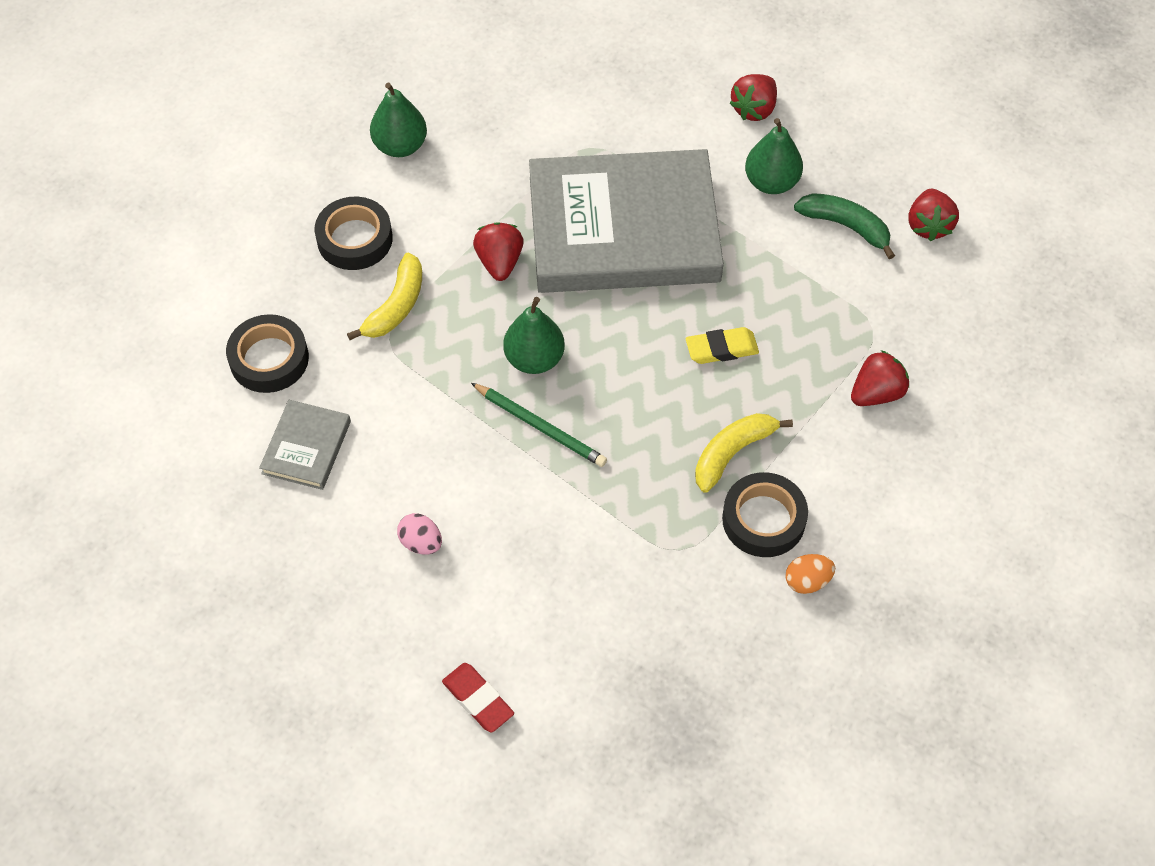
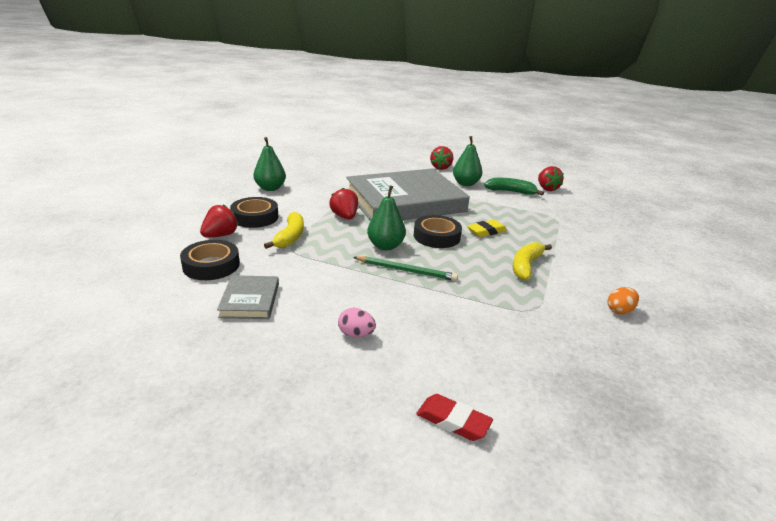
camera: 20 degrees left, 30 degrees down
black tape [722,472,808,557] -> black tape moved to [414,215,462,248]
red strawberry [851,350,909,406] -> red strawberry moved to [200,204,238,238]

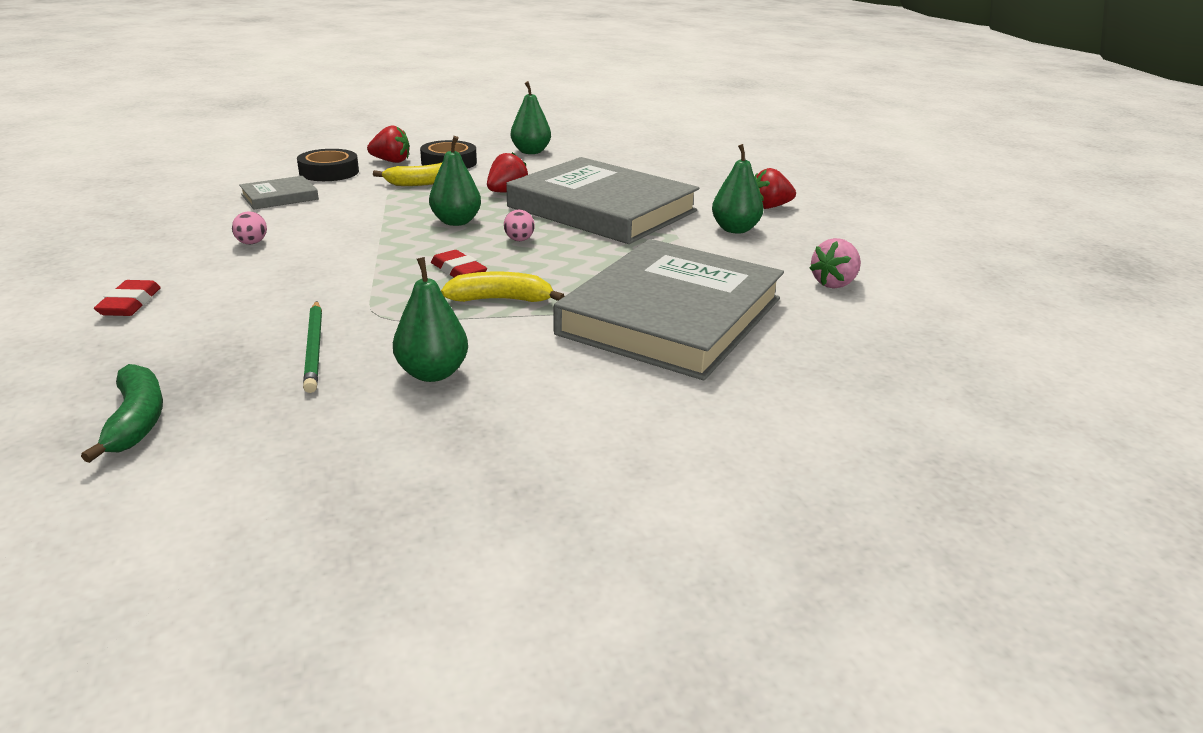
camera: 60 degrees right, 0 degrees up
green pencil [353,256,458,281] -> green pencil moved to [303,301,322,393]
black tape [414,215,462,248] -> pink egg [504,209,535,241]
yellow eraser [467,220,507,237] -> none
green banana [484,178,544,196] -> green banana moved to [81,364,163,463]
red strawberry [538,166,564,191] -> pink strawberry [809,238,861,289]
orange egg [608,287,639,315] -> green pear [393,257,468,382]
none -> red eraser [431,250,487,277]
none -> grey book [554,239,784,380]

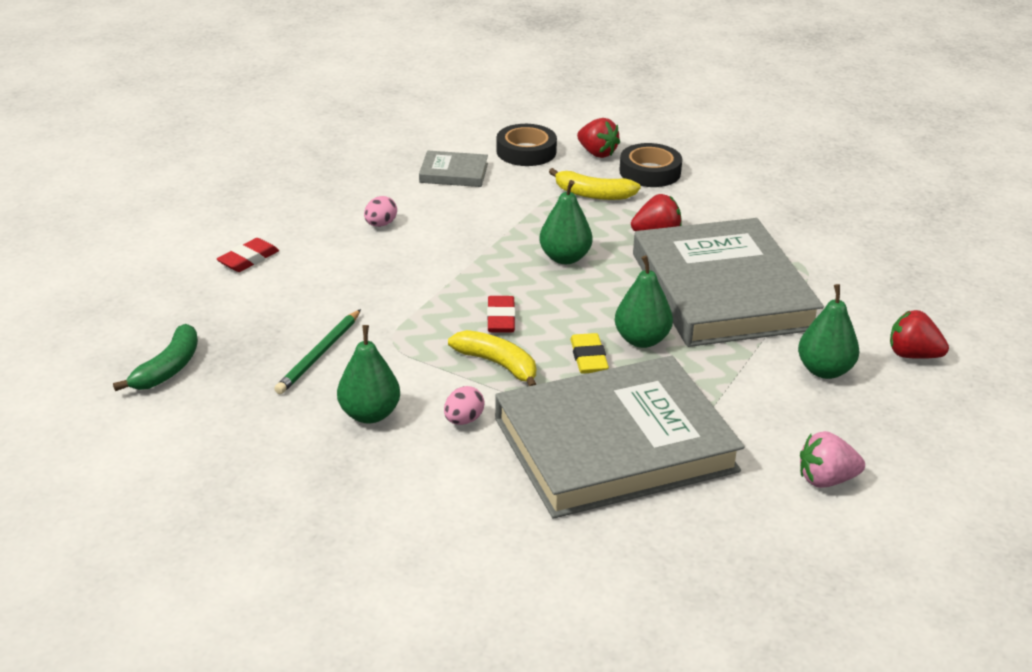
camera: 40 degrees right, 5 degrees up
pink egg [504,209,535,241] -> pink egg moved to [444,386,485,425]
green pear [511,81,551,154] -> green pear moved to [615,255,673,348]
none -> yellow eraser [570,333,609,374]

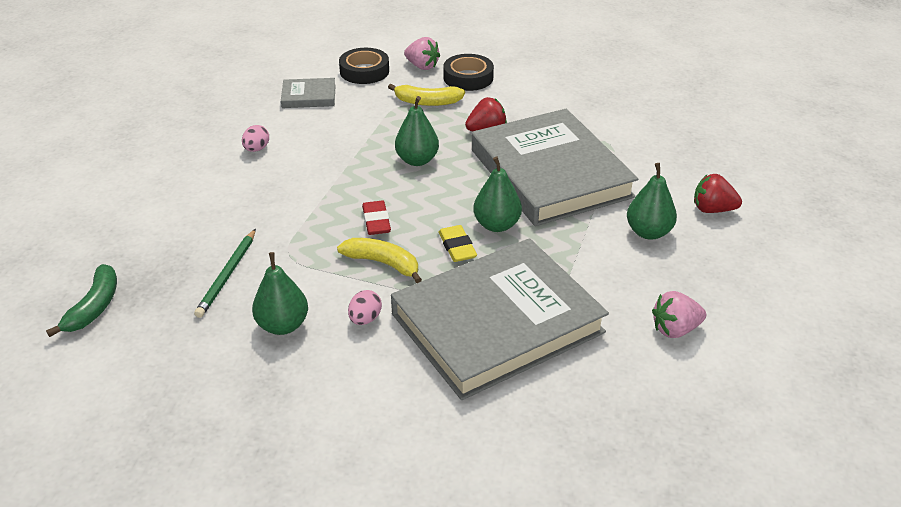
camera: 10 degrees left, 5 degrees up
red eraser [217,238,279,272] -> none
red strawberry [577,118,620,158] -> pink strawberry [404,37,440,70]

